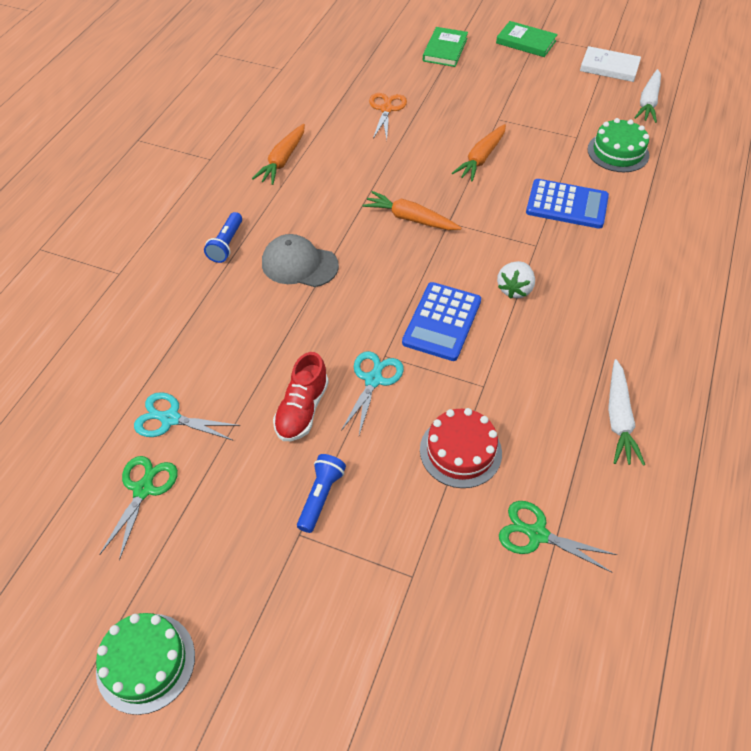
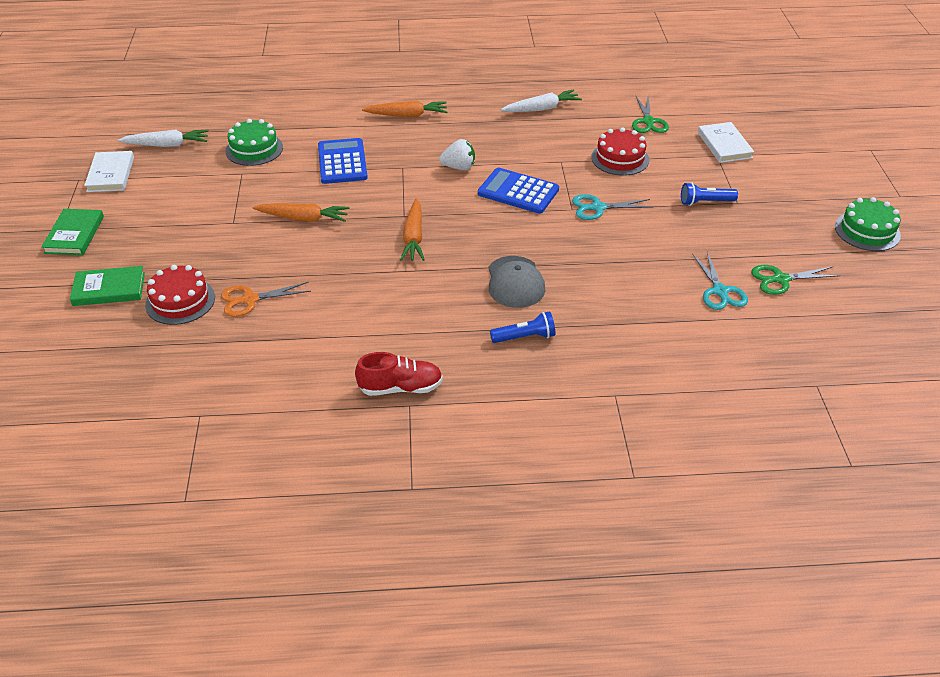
camera: 115 degrees left, 10 degrees down
orange carrot [252,124,305,185] -> orange carrot moved to [362,101,447,117]
red shoe [273,352,329,441] -> red shoe moved to [355,352,443,396]
blue calculator [402,282,481,361] -> blue calculator turned 150 degrees counterclockwise [478,168,559,214]
none -> red cake [145,265,215,325]
none -> white book [698,122,754,163]

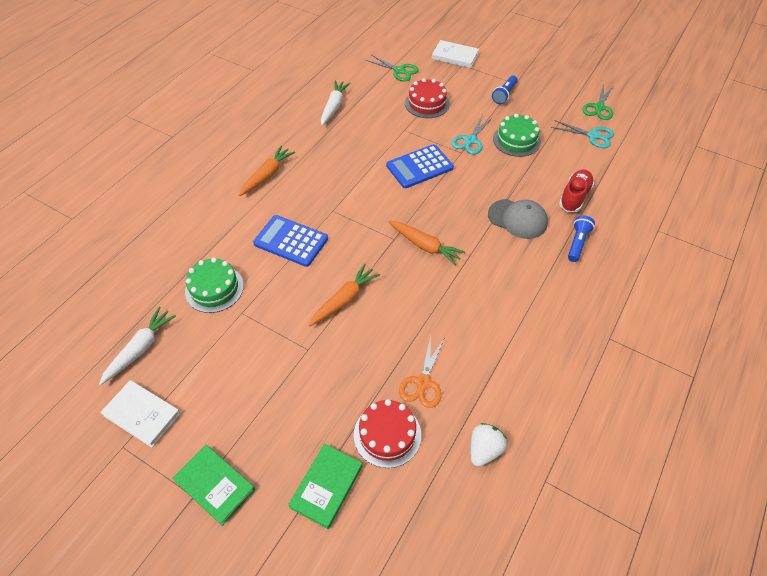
camera: 55 degrees left, 10 degrees up
red shoe [355,352,443,396] -> red shoe moved to [559,170,594,212]
white strawberry [439,139,475,170] -> white strawberry moved to [471,423,507,467]
green cake [835,197,901,251] -> green cake moved to [493,114,541,157]

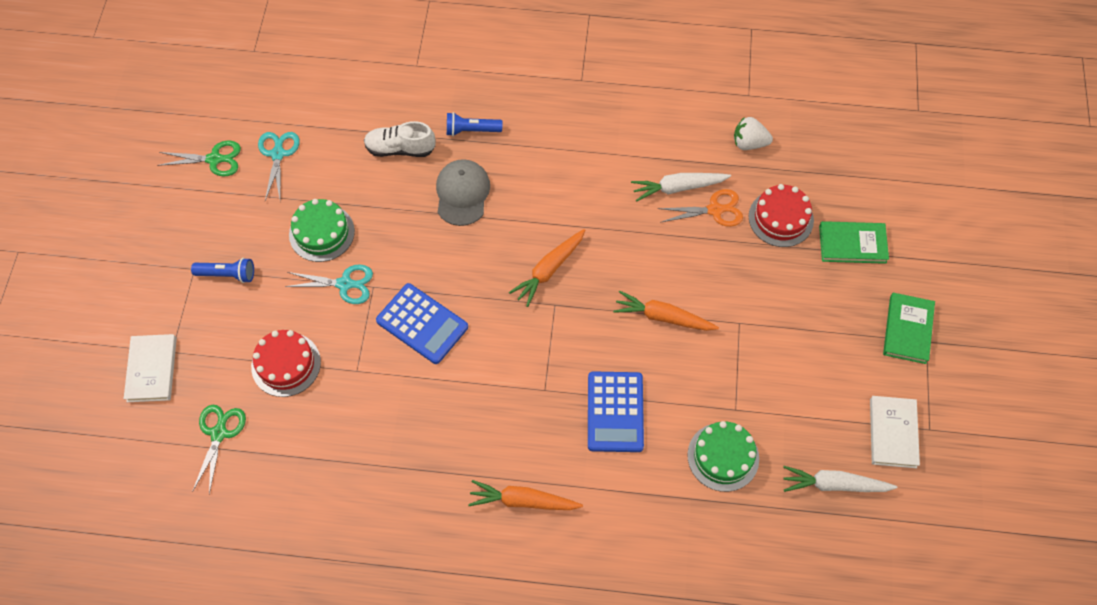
camera: 115 degrees left, 10 degrees up
white carrot [321,80,351,126] -> white carrot moved to [631,173,731,201]
orange carrot [388,221,465,265] -> orange carrot turned 150 degrees counterclockwise [509,229,585,307]
red shoe [559,170,594,212] -> white shoe [364,121,436,157]

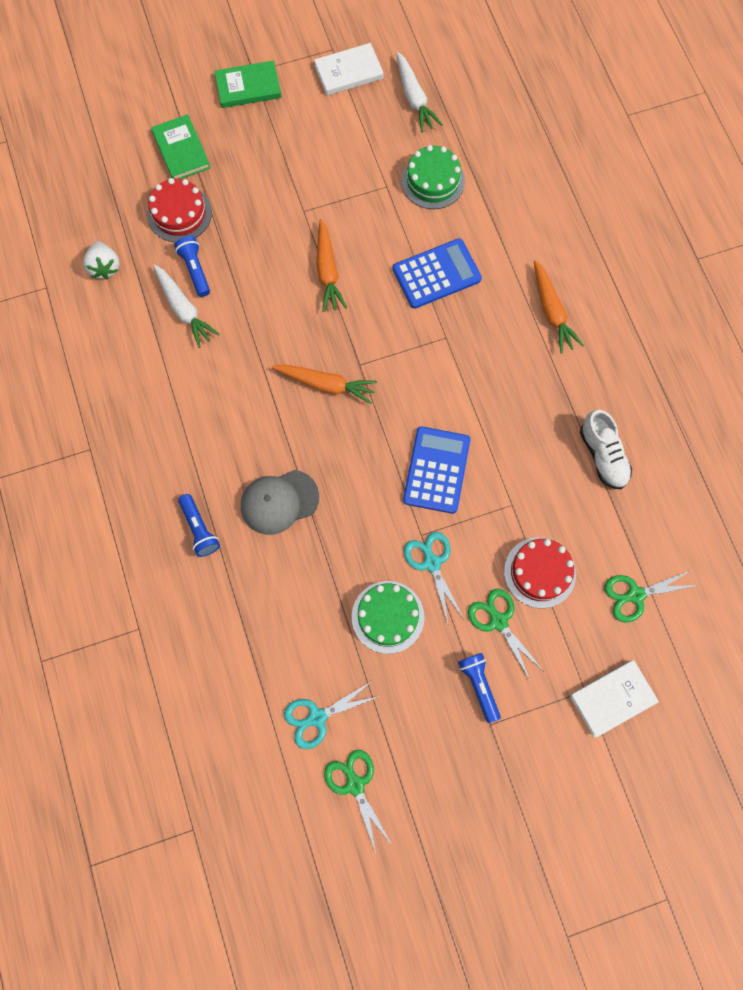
camera: 115 degrees left, 10 degrees up
white shoe [364,121,436,157] -> white shoe moved to [580,410,632,489]
orange scissors [658,189,743,227] -> blue flashlight [174,236,210,297]
none -> green scissors [468,588,542,680]

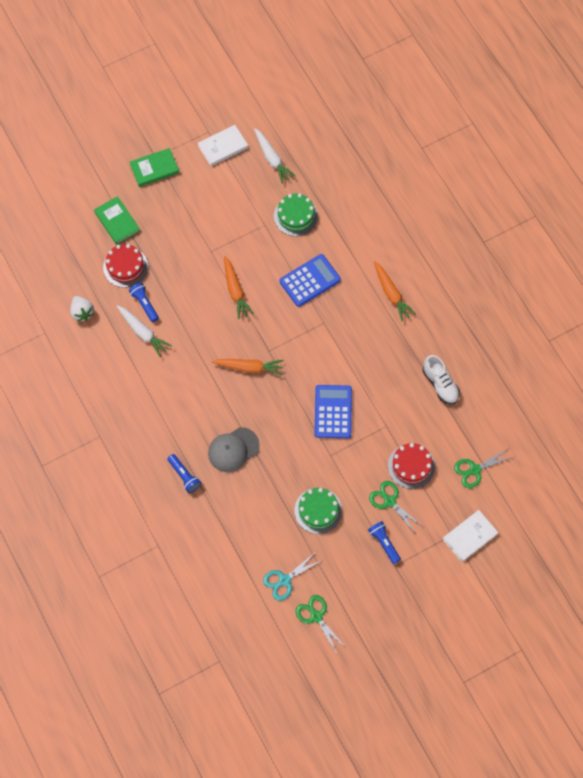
camera: 10 degrees left, 5 degrees down
turquoise scissors [404,532,464,623] -> none

